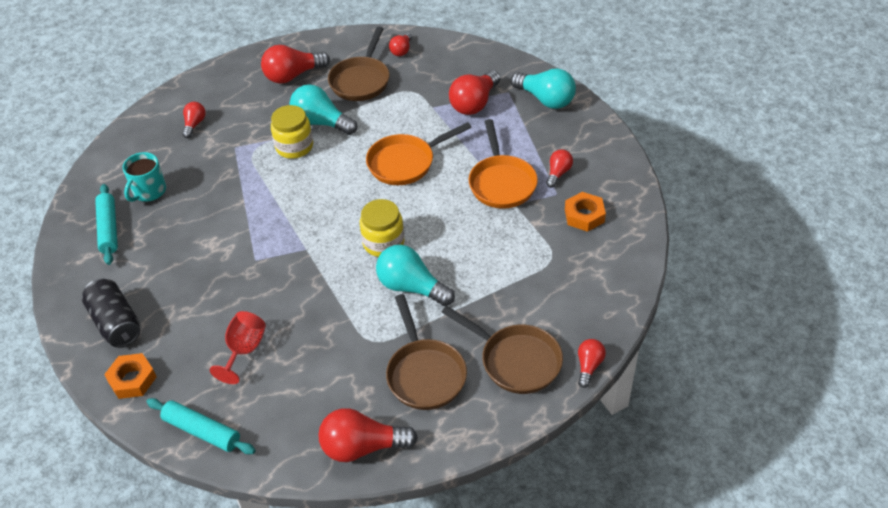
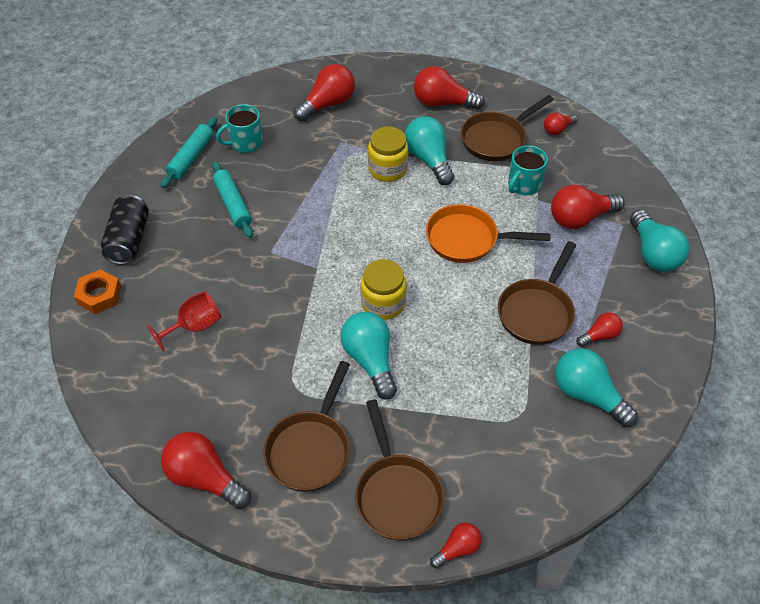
camera: 35 degrees right, 5 degrees up
turquoise rolling pin [146,398,255,454] -> turquoise rolling pin moved to [212,162,253,238]
red light bulb [182,102,206,138] -> red light bulb [294,64,355,121], size x1.81
orange pan [468,119,538,209] -> brown pan [498,241,576,345]
orange nut [565,192,606,232] -> turquoise light bulb [555,348,638,427]
none -> turquoise mug [508,145,548,195]

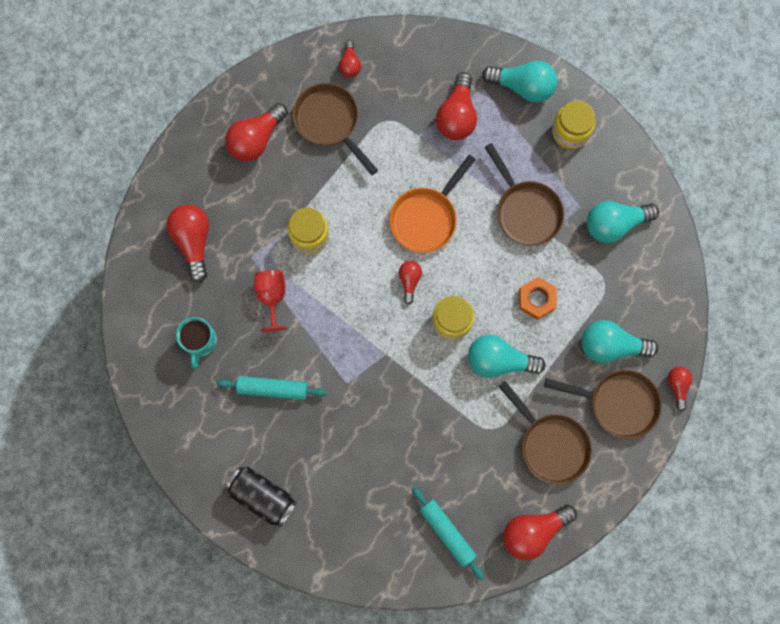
camera: 60 degrees left, 25 degrees up
orange nut [74,269,121,314] -> orange nut moved to [519,277,557,320]
red goblet [147,291,221,352] -> red goblet moved to [254,270,288,332]
turquoise rolling pin [161,117,217,188] -> turquoise rolling pin moved to [412,487,485,580]
turquoise light bulb [405,116,454,185] -> turquoise light bulb moved to [582,320,658,363]
brown pan [461,95,554,161] -> brown pan turned 150 degrees clockwise [293,83,378,175]
turquoise mug [508,145,548,195] -> none
red light bulb [576,312,623,347] -> red light bulb moved to [399,261,422,305]
none -> yellow jar [552,101,596,149]

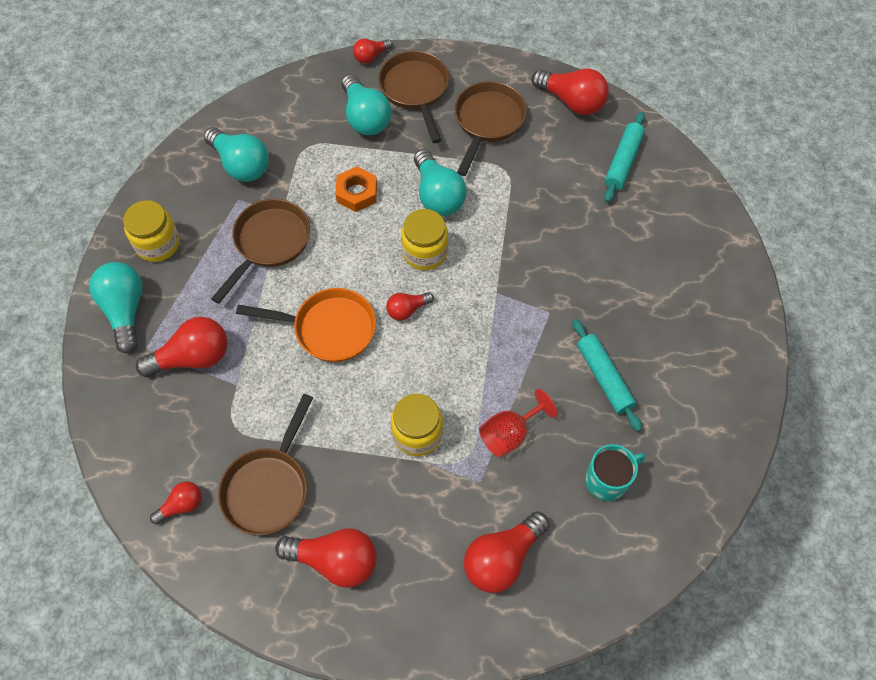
camera: 120 degrees left, 15 degrees down
black can [225,467,297,527] -> none

